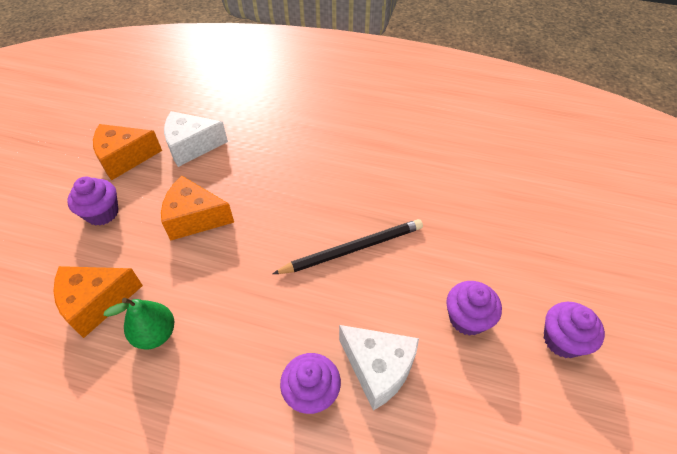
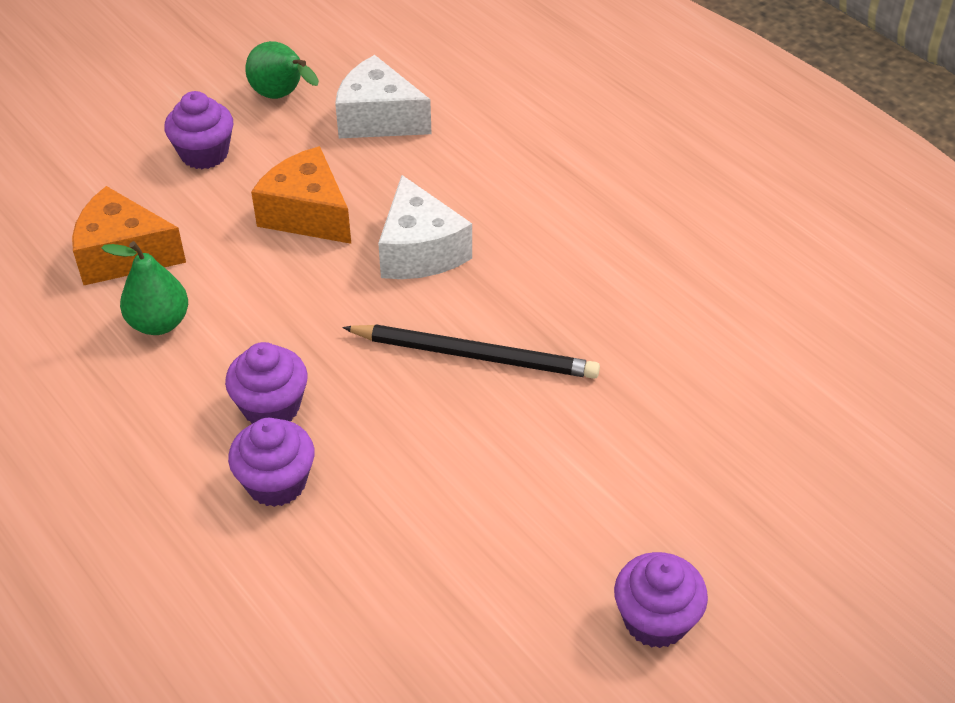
camera: 35 degrees right, 5 degrees down
orange cheese [93,124,162,181] -> green pear [245,41,319,99]
white cheese [339,325,419,411] -> white cheese moved to [378,175,472,279]
purple cupcake [446,281,502,336] -> purple cupcake moved to [225,342,308,424]

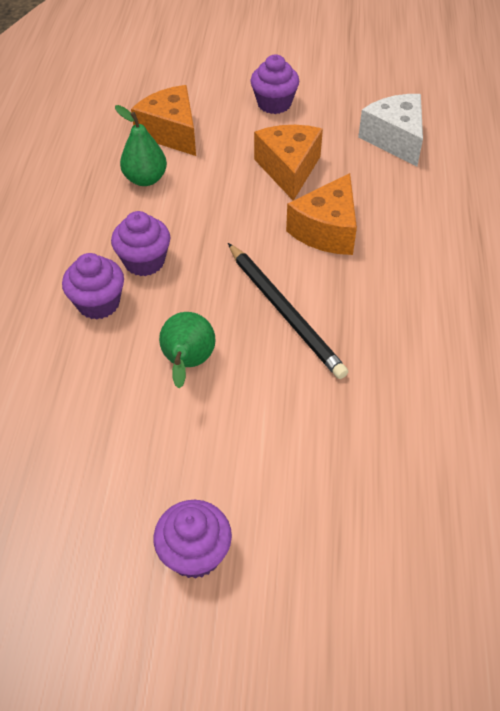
camera: 45 degrees right, 5 degrees up
green pear [245,41,319,99] -> green pear moved to [159,312,216,388]
white cheese [378,175,472,279] -> orange cheese [286,173,357,255]

